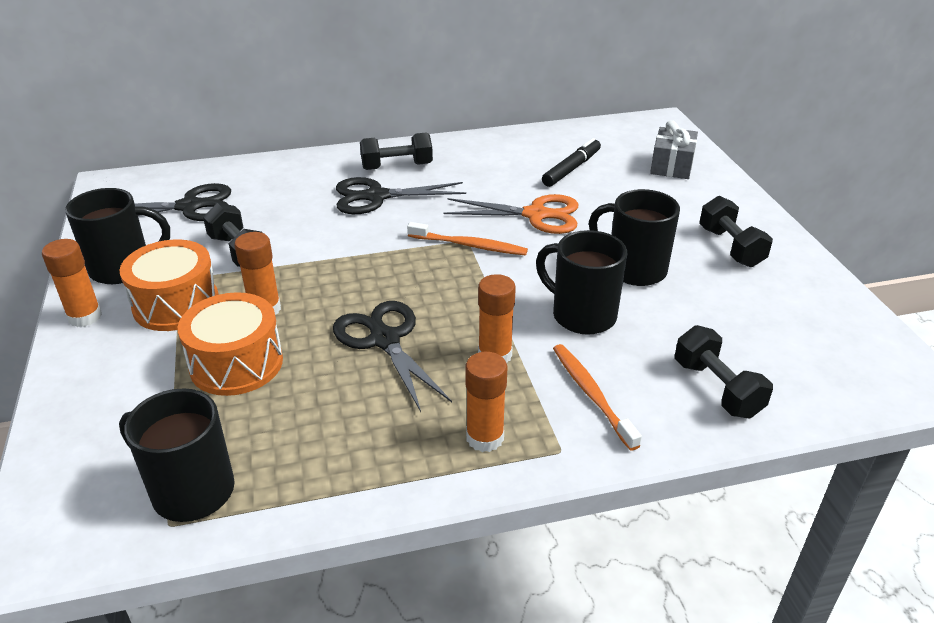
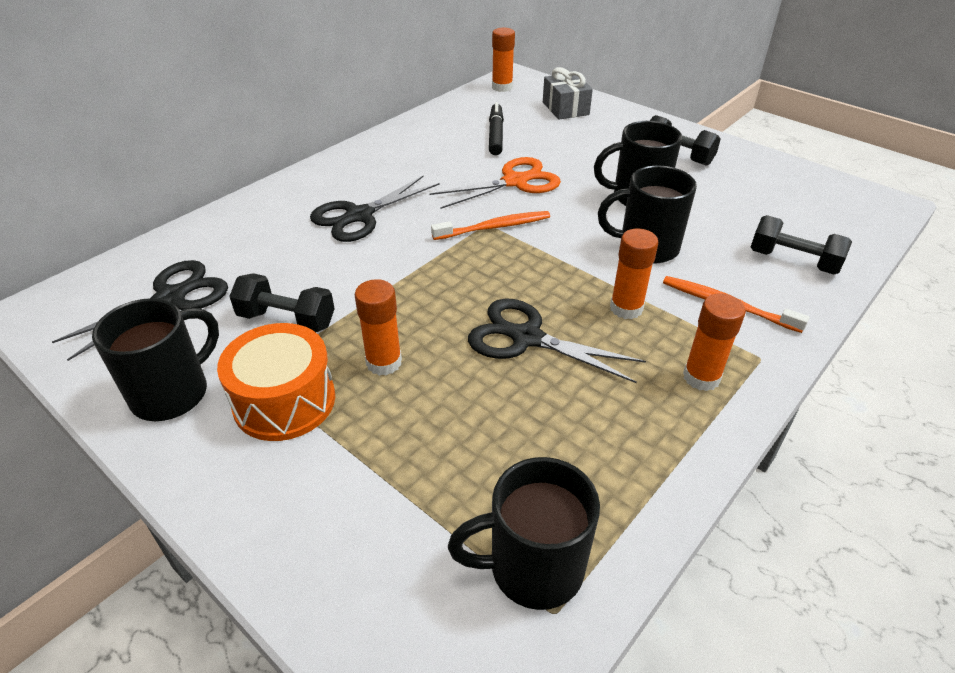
camera: 35 degrees left, 5 degrees up
orange glue stick [42,239,102,327] -> orange glue stick moved to [492,28,515,92]
orange drum [178,292,283,396] -> none
black dumbbell [360,132,433,170] -> none

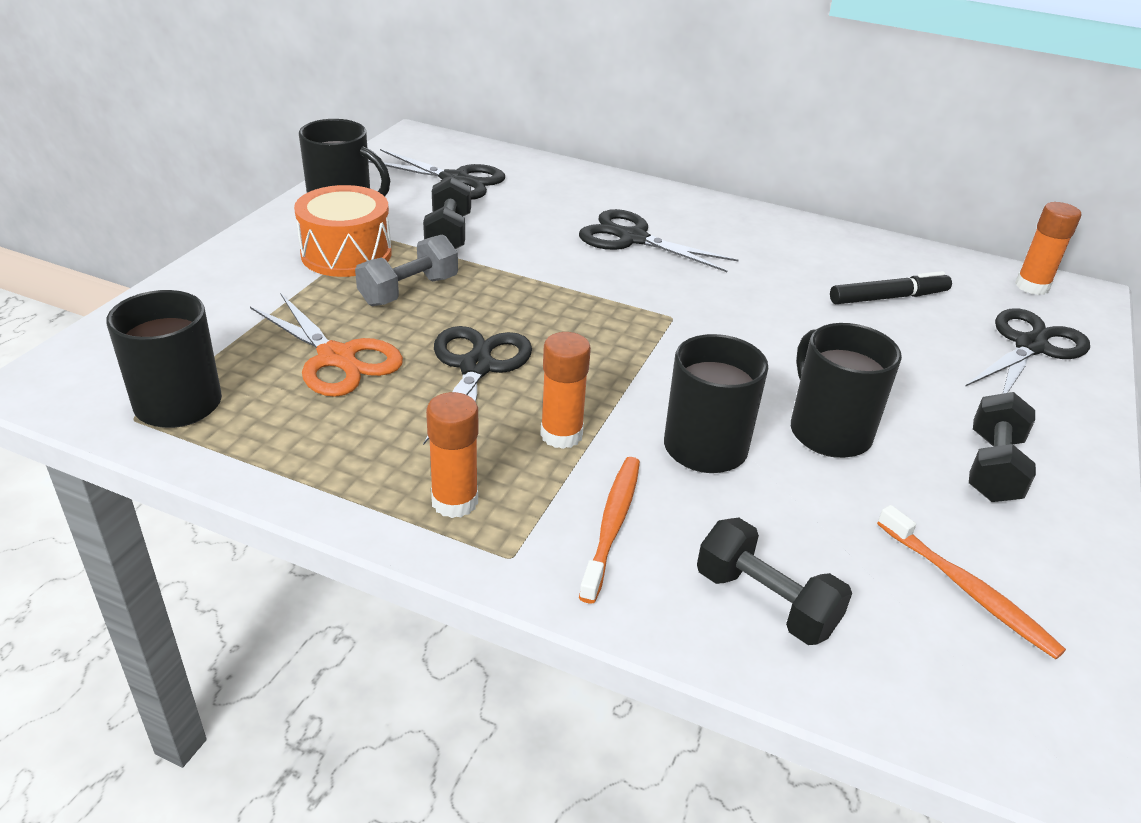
camera: 70 degrees right, 5 degrees down
orange glue stick [354,279,402,376] -> grey dumbbell [355,234,458,306]
orange scissors [430,157,561,209] -> orange scissors moved to [250,293,403,397]
orange toothbrush [431,211,550,240] -> orange toothbrush moved to [877,505,1066,659]
grey gift [543,67,593,120] -> black scissors [965,308,1090,394]
black dumbbell [751,215,852,274] -> black dumbbell turned 60 degrees counterclockwise [697,518,852,645]

